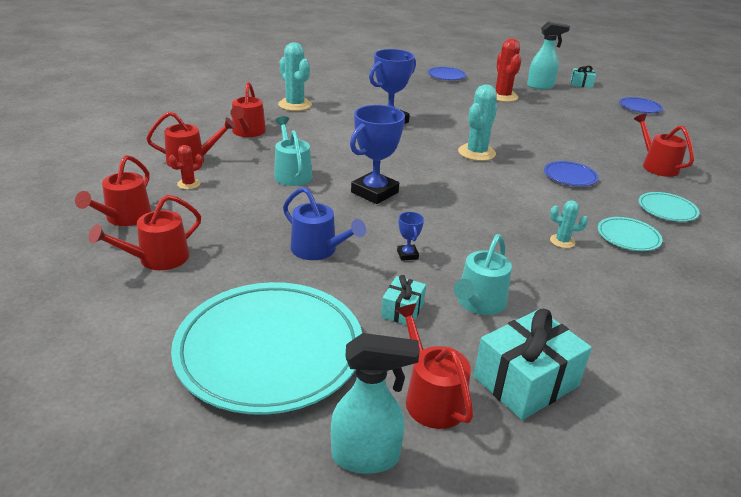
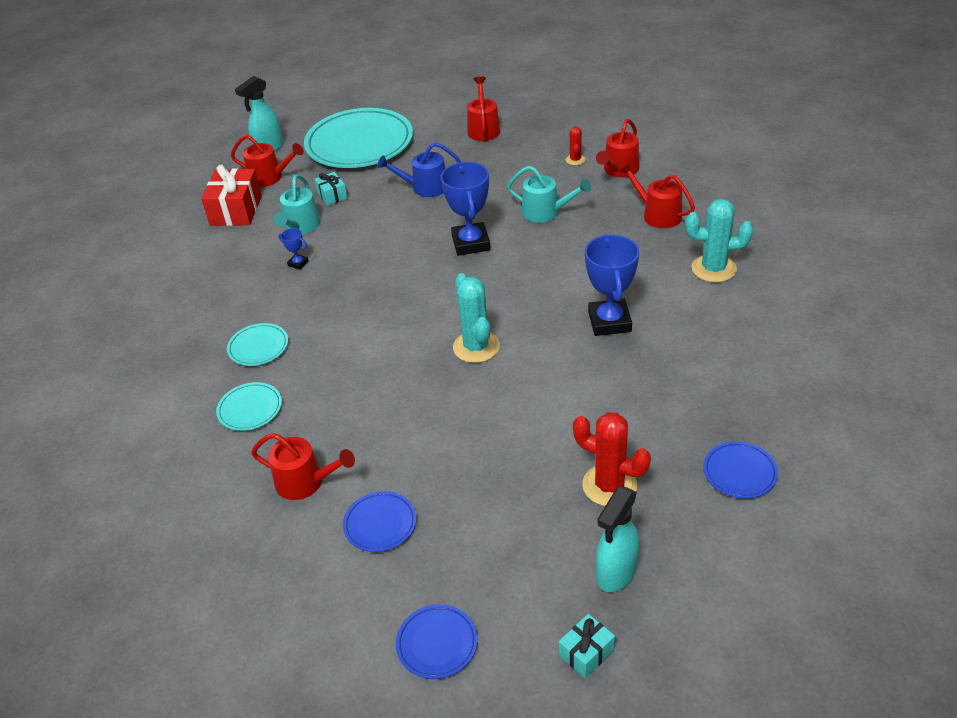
camera: 135 degrees right, 10 degrees up
red watering can [75,155,152,226] -> none
blue trophy [397,212,424,261] -> blue trophy moved to [278,228,308,270]
turquoise watering can [454,234,512,315] -> turquoise watering can turned 150 degrees counterclockwise [273,174,321,234]
turquoise gift [474,309,592,420] -> red gift [201,164,262,226]
blue plate [544,161,599,186] -> blue plate moved to [343,491,416,552]
turquoise cactus [550,201,588,248] -> none

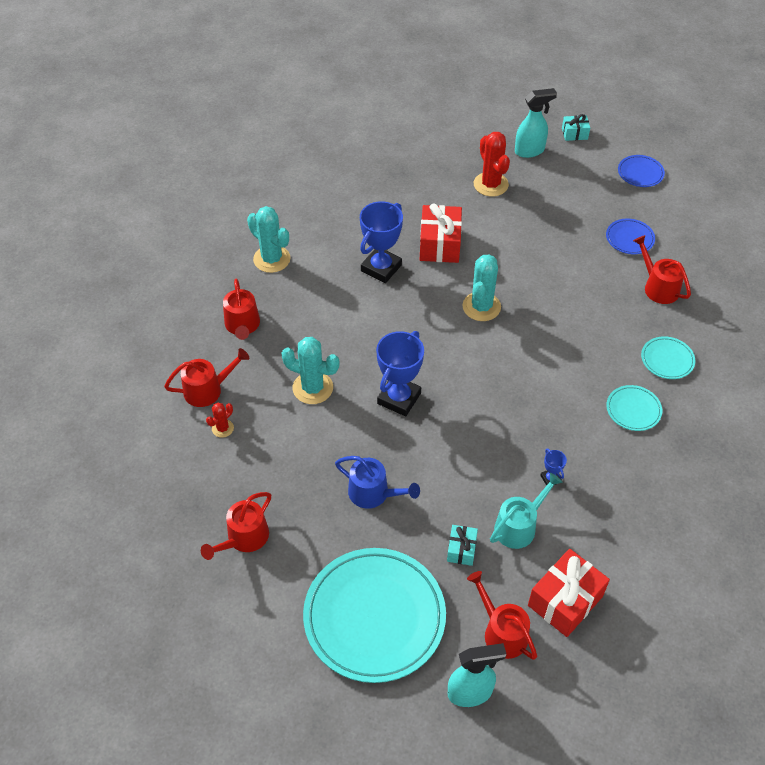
camera: 145 degrees left, 10 degrees up
turquoise watering can [507,166,591,223] -> turquoise cactus [281,337,340,404]
blue plate [703,441,778,499] -> none
none -> red gift [420,204,462,263]

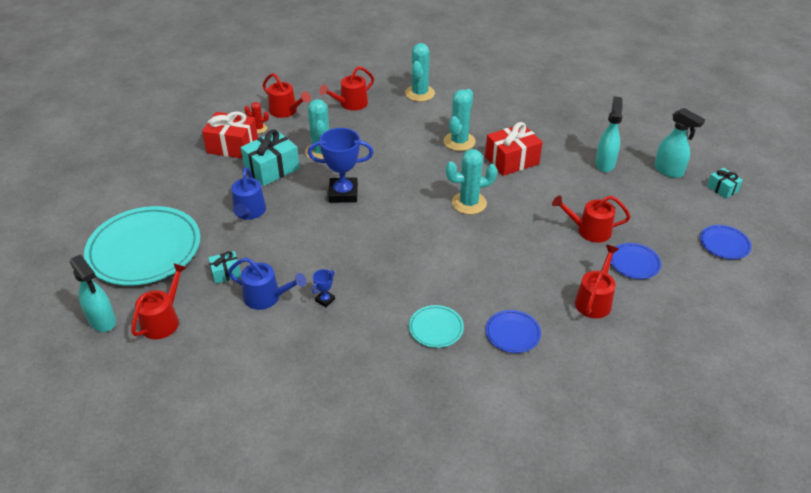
camera: 60 degrees right, 10 degrees down
red watering can [201,492,271,560] -> red watering can moved to [552,196,631,243]
blue trophy [360,201,403,283] -> turquoise cactus [444,89,476,151]
red cactus [474,132,510,197] -> turquoise spray bottle [595,96,623,172]
turquoise watering can [490,473,563,549] -> blue watering can [228,258,306,310]
red gift [528,549,610,637] -> red gift moved to [202,111,258,158]
turquoise plate [641,336,695,379] -> blue plate [486,310,541,353]
none -> turquoise gift [241,129,300,186]

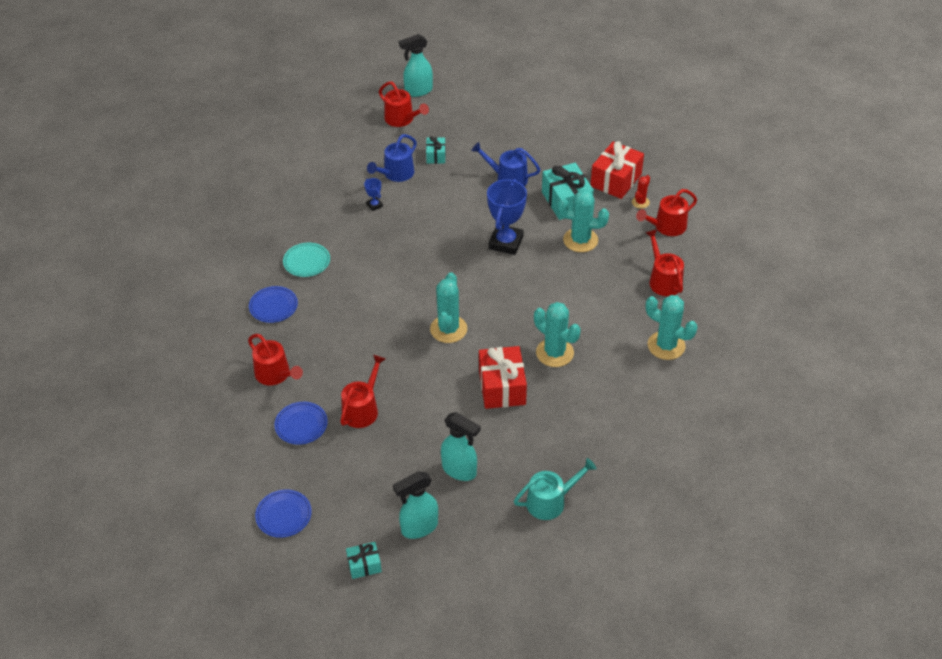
camera: 110 degrees right, 5 degrees up
turquoise plate [84,206,201,286] -> none
none -> turquoise watering can [514,458,597,520]

